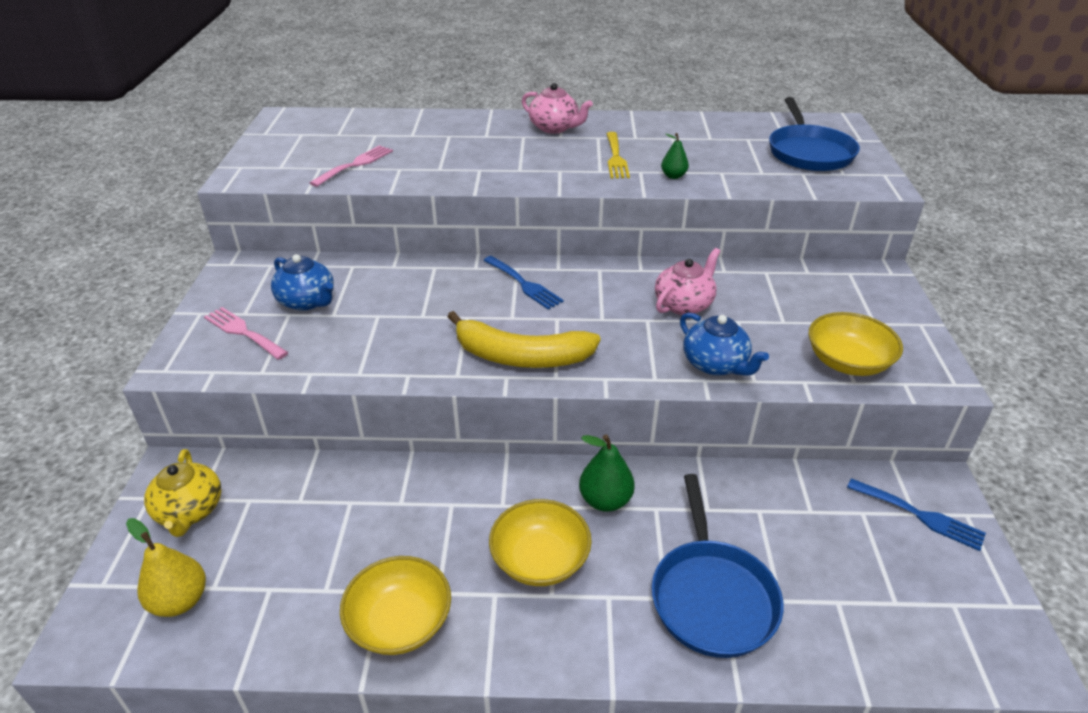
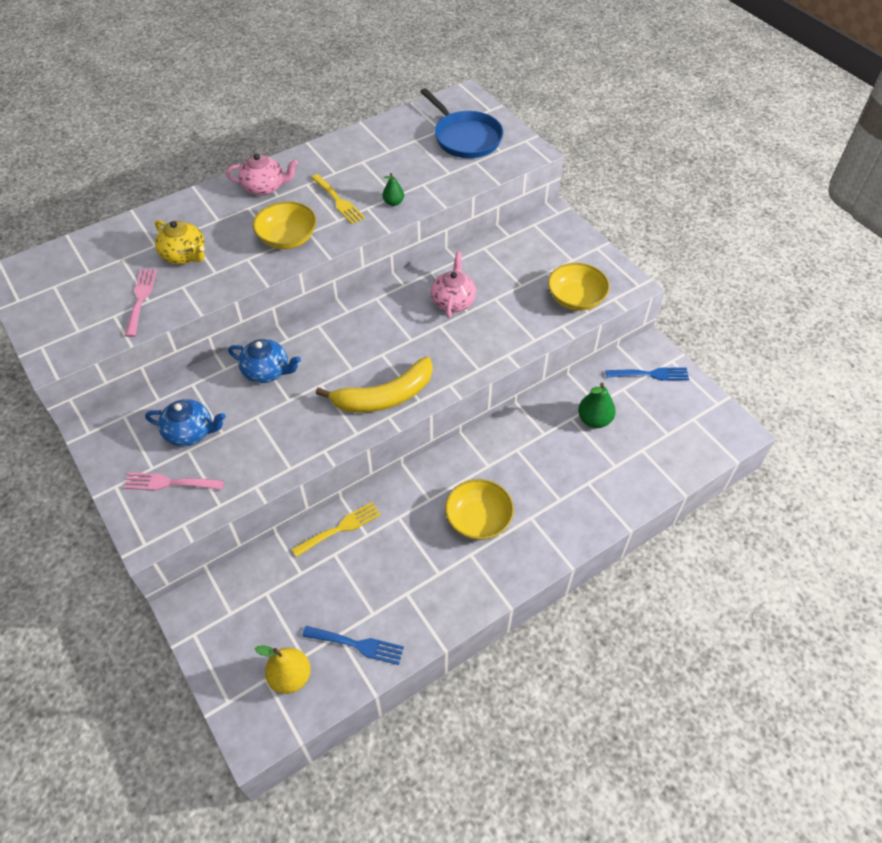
camera: 35 degrees left, 15 degrees up
yellow teapot [144,449,221,537] -> yellow teapot moved to [155,220,205,264]
yellow bowl [340,556,451,655] -> yellow bowl moved to [253,201,317,249]
blue fork [483,256,564,310] -> blue fork moved to [302,626,404,665]
green pear [579,434,635,512] -> green pear moved to [578,383,616,428]
blue pan [651,474,784,658] -> none
blue teapot [680,313,769,376] -> blue teapot moved to [228,339,301,383]
none -> yellow fork [292,502,381,557]

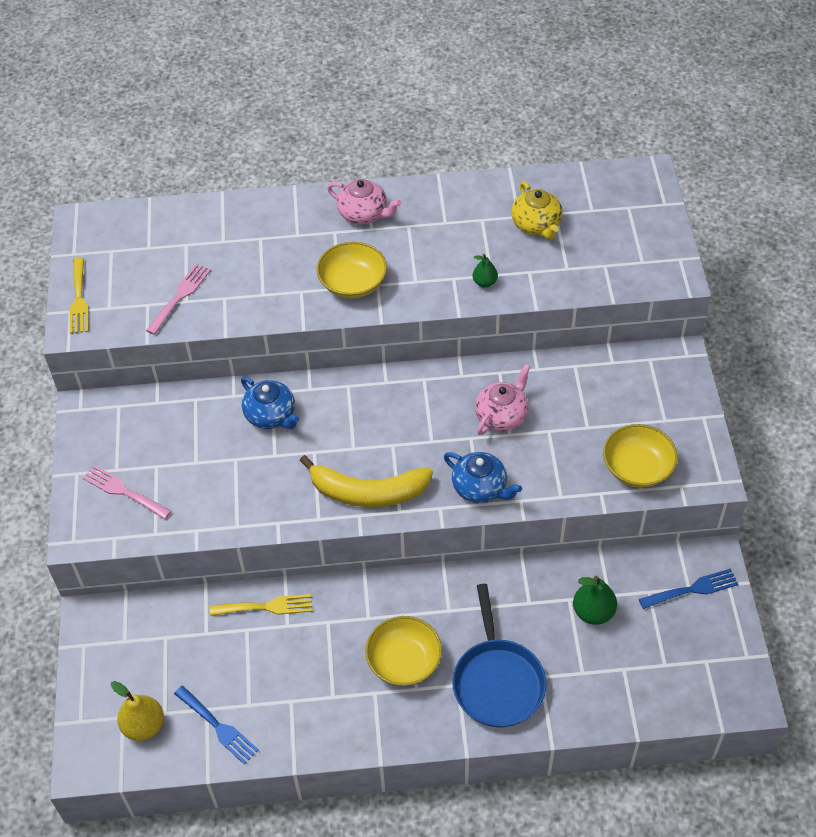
camera: 30 degrees right, 0 degrees up
blue teapot [145,399,226,446] -> blue teapot moved to [444,452,522,503]
yellow teapot [155,220,205,264] -> yellow teapot moved to [511,181,563,240]
yellow fork [311,174,365,224] -> yellow fork moved to [70,257,88,334]
blue pan [420,88,503,158] -> blue pan moved to [452,584,547,727]
blue fork [605,367,689,381] -> blue fork turned 45 degrees counterclockwise [639,569,738,609]

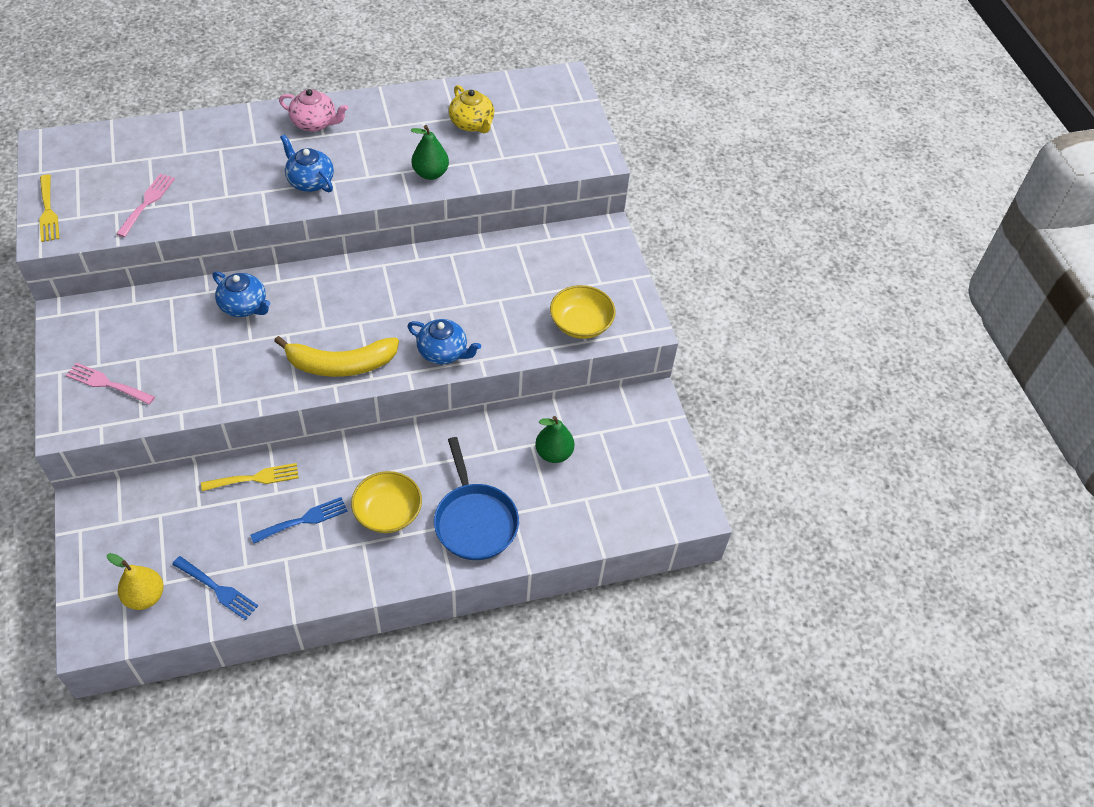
camera: 15 degrees left, 0 degrees up
yellow bowl [316,242,387,298] -> blue teapot [280,135,334,192]
green pear [473,254,498,287] -> green pear [411,125,449,180], size x1.63
pink teapot [475,364,530,435] -> none
blue fork [639,569,738,609] -> blue fork moved to [250,497,348,543]

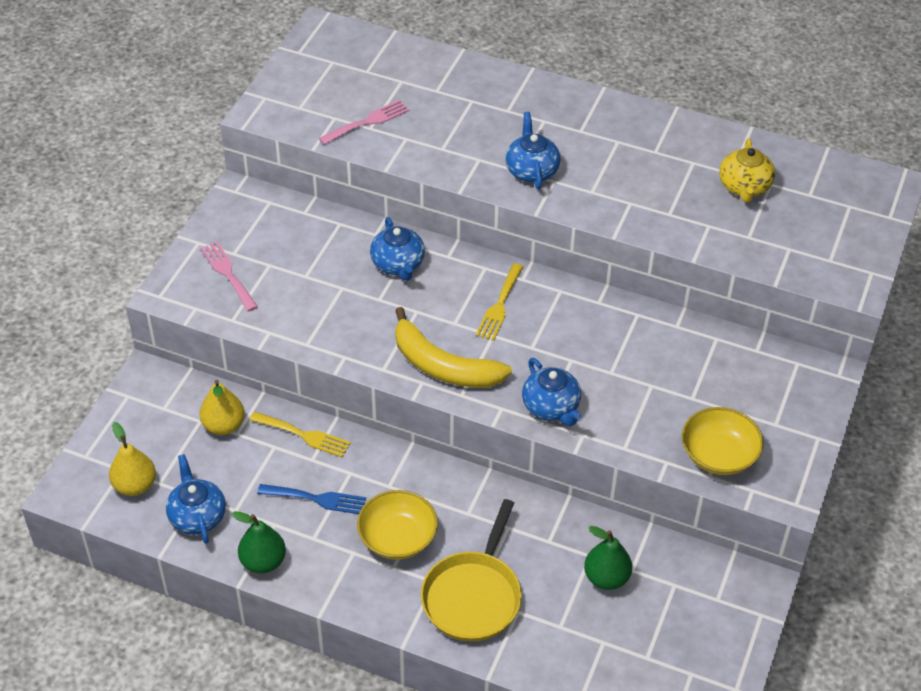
camera: 40 degrees right, 5 degrees down
yellow fork [39,174,59,242] -> yellow fork moved to [476,263,523,341]
blue fork [172,556,258,620] -> blue teapot [166,454,226,544]
pink teapot [279,89,348,131] -> none
green pear [411,125,449,180] -> green pear moved to [232,511,286,573]
blue pan [434,437,519,560] -> yellow pan [421,499,522,641]
none -> yellow pear [199,380,245,435]

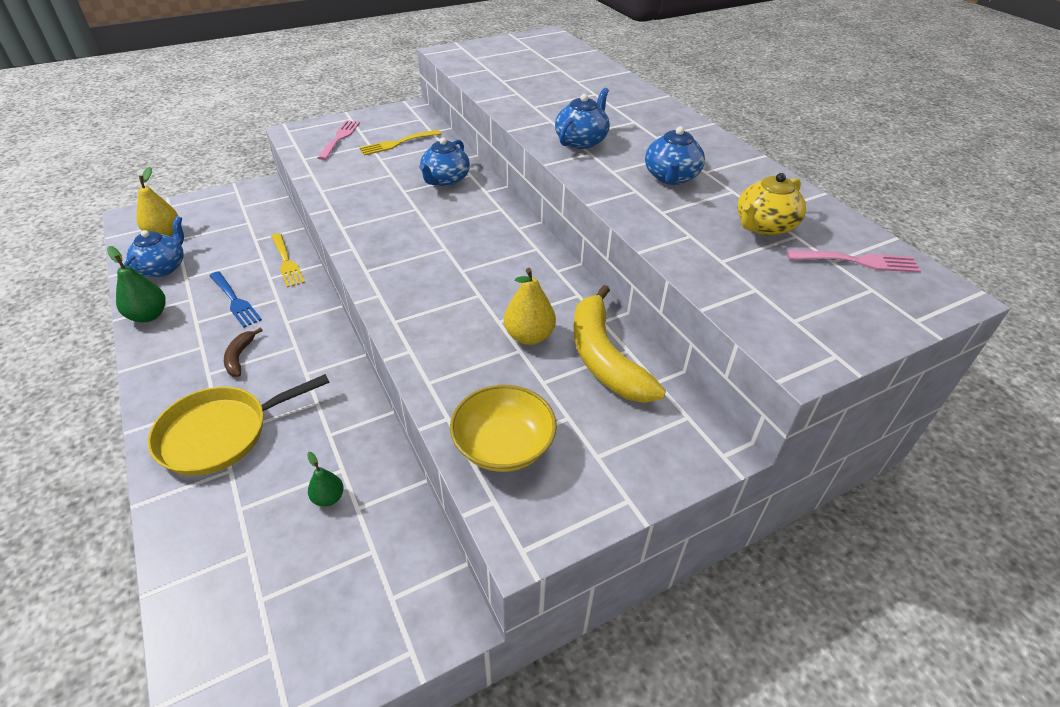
camera: 40 degrees right, 5 degrees down
yellow pear [199,380,245,435] -> yellow pear moved to [504,268,556,345]
pink fork [319,100,409,145] -> pink fork moved to [787,250,921,273]
yellow bowl [357,490,438,560] -> brown banana [224,328,263,376]
yellow banana [395,307,512,388] -> yellow banana moved to [574,285,666,403]
yellow fork [476,263,523,341] -> yellow fork moved to [359,130,441,155]
blue teapot [522,358,581,426] -> blue teapot moved to [645,126,705,185]
green pear [584,526,632,590] -> green pear [307,452,344,507], size x0.61

